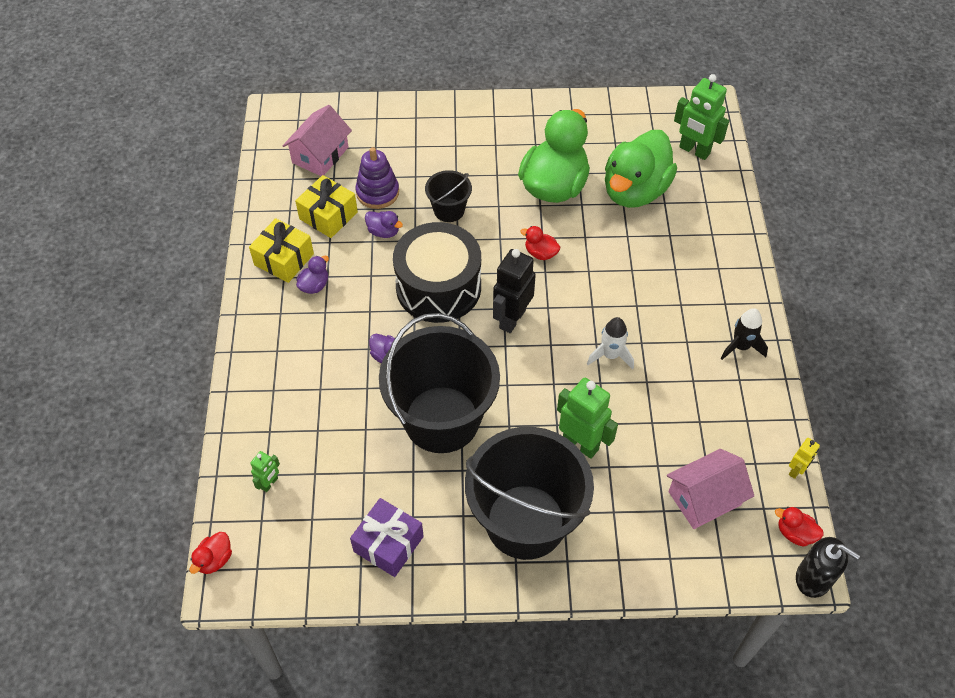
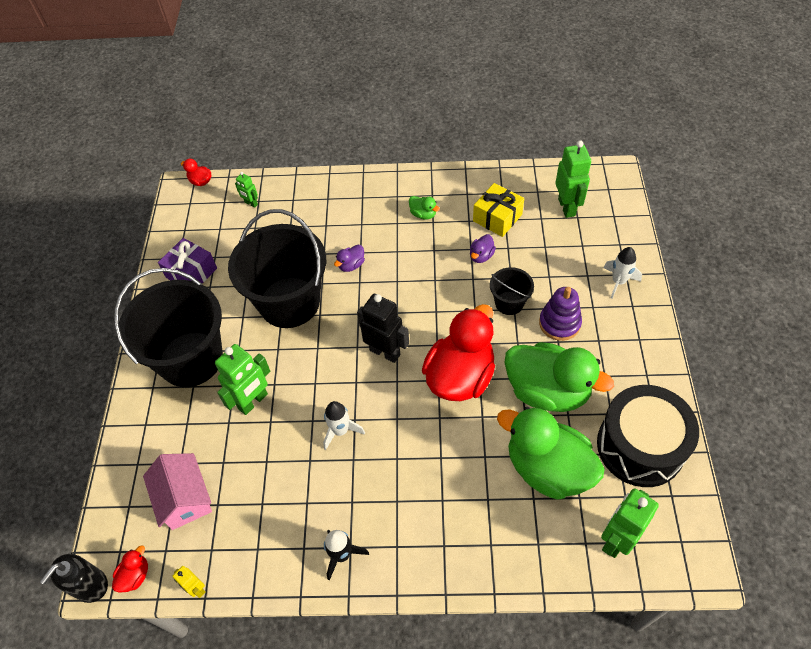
camera: 95 degrees right, 0 degrees up
yellow gift [249,218,314,283] -> none
pink house [283,105,352,176] -> green robot [555,140,591,218]
purple duck [296,256,329,294] -> green duck [409,196,440,219]
purple stacking toy [355,147,399,209] -> purple stacking toy moved to [539,287,582,341]
black drum [393,222,481,323] -> black drum moved to [597,385,699,487]
red duck [520,226,560,260] -> red duck [422,304,495,401], size x2.49
none -> white rocket [604,247,642,299]

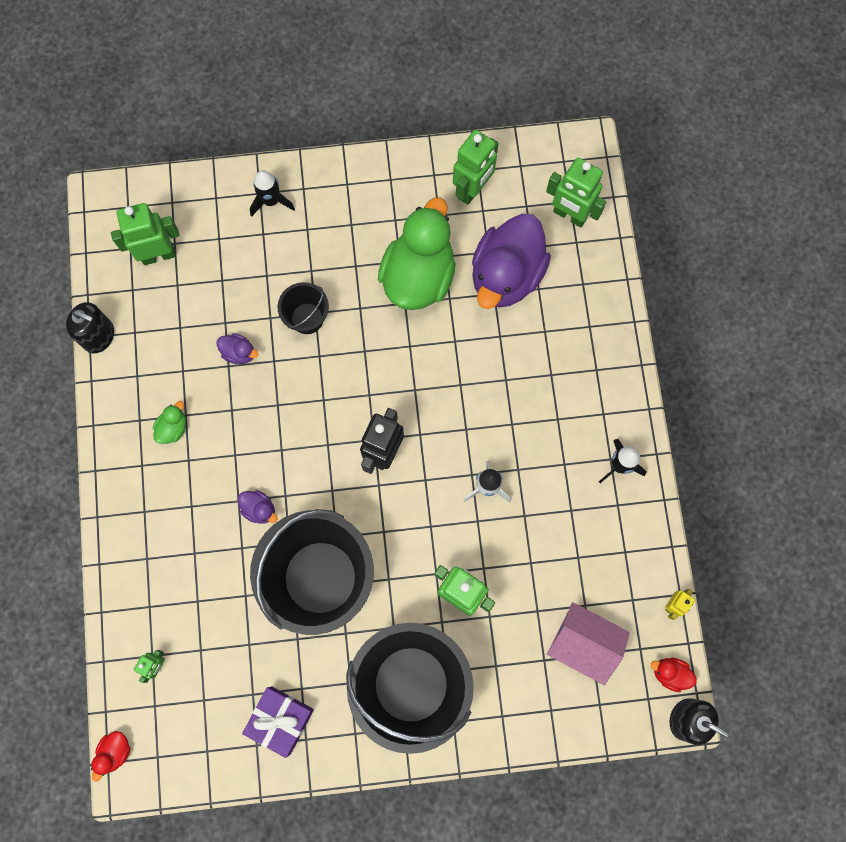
camera: 100 degrees left, 20 degrees up
pink house [143,453,212,530] -> pink house turned 60 degrees clockwise [547,602,630,685]
red duck [422,304,495,401] -> none
yellow gift [473,183,524,237] -> none
green duck [497,407,605,500] -> purple duck [472,214,551,309]
purple stacking toy [539,287,582,341] -> none
black drum [597,385,699,487] -> green robot [453,130,499,205]
white rocket [604,247,642,299] -> black rocket [250,170,295,217]
none -> black soap dispenser [66,302,114,353]

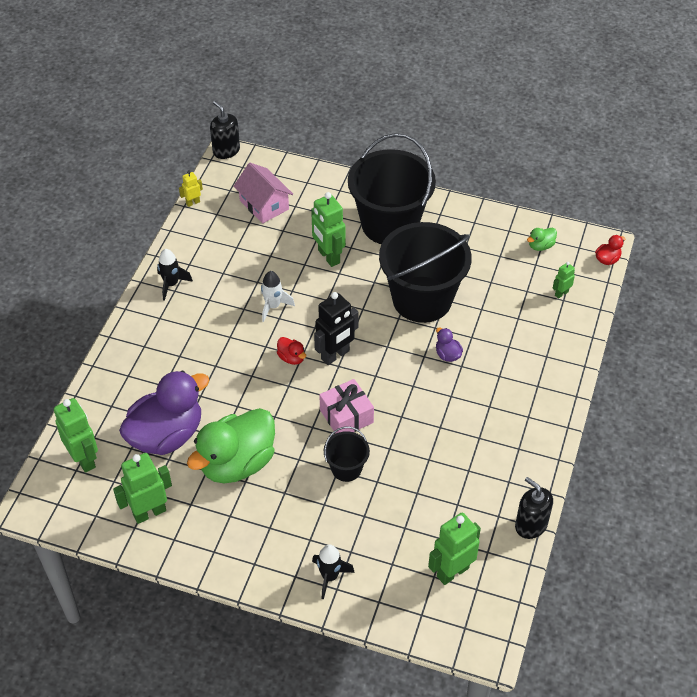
camera: 155 degrees left, 25 degrees down
green robot [111,203,179,265] -> green robot turned 135 degrees clockwise [428,513,481,585]
green duck [153,401,186,444] -> green duck moved to [527,228,557,251]
purple duck [216,333,258,364] -> none
purple gift [242,687,314,758] -> none
red duck [650,658,697,692] -> red duck moved to [277,337,306,365]
none -> pink gift [319,379,374,434]

